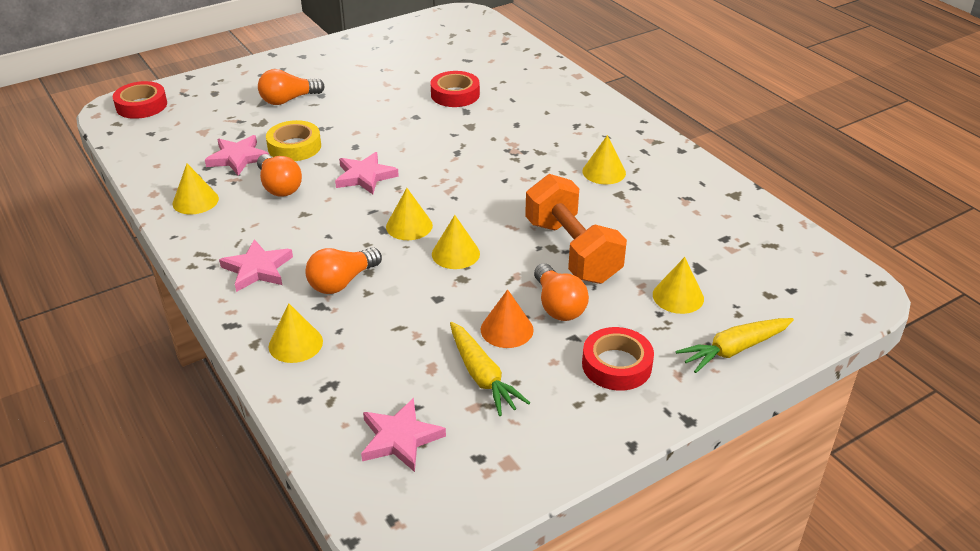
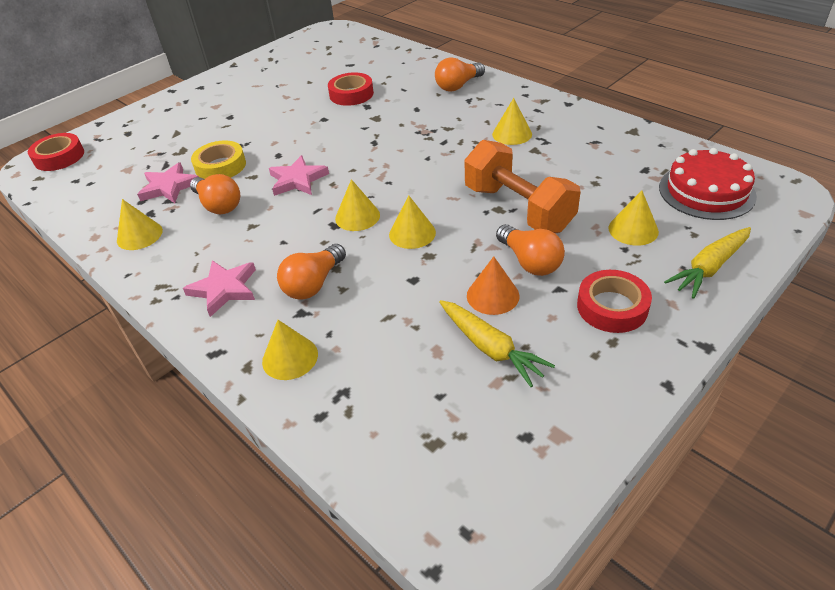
camera: 10 degrees left, 5 degrees up
orange light bulb [258,69,325,105] -> orange light bulb moved to [435,57,485,92]
pink star [361,398,446,472] -> none
none -> red cake [659,148,757,220]

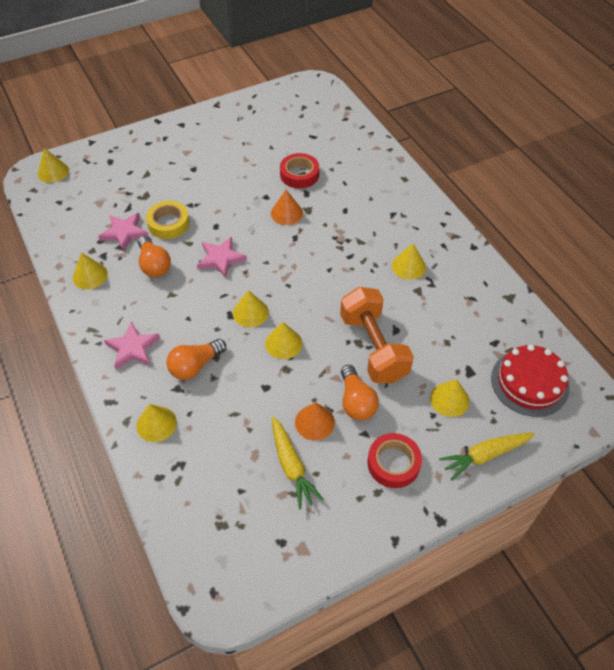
camera: 15 degrees right, 10 degrees up
red tape [28,133,84,171] -> yellow cone [38,148,69,183]
orange light bulb [435,57,485,92] -> none
none -> orange cone [271,190,303,225]

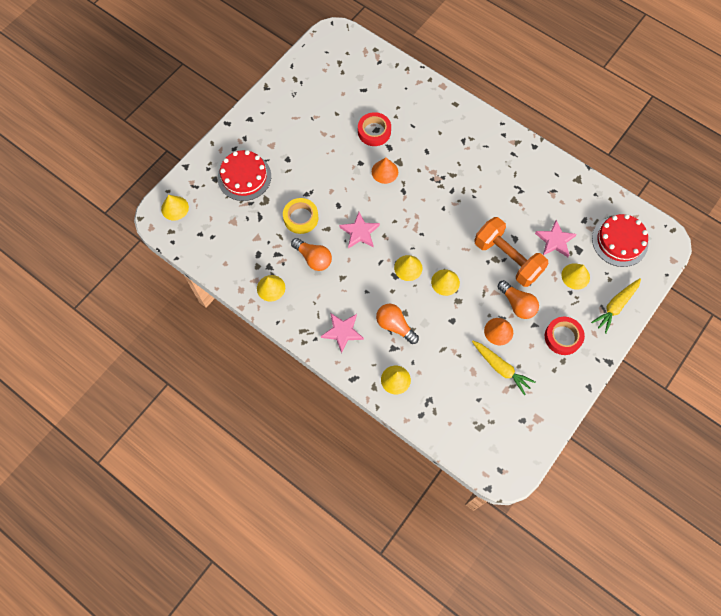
camera: 25 degrees left, 15 degrees up
pink star [98,213,149,251] -> pink star moved to [535,220,577,257]
orange light bulb [166,339,226,380] -> orange light bulb turned 105 degrees clockwise [376,304,419,344]
yellow cone [392,243,426,280] -> none
none -> red cake [218,150,271,201]

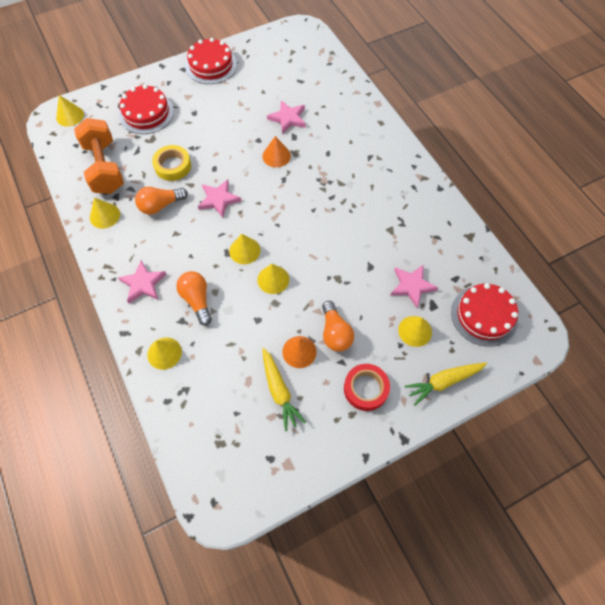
camera: 25 degrees right, 5 degrees down
orange light bulb [291,238,332,271] -> orange light bulb turned 90 degrees clockwise [135,187,188,215]
red tape [358,112,391,146] -> pink star [267,100,306,134]
orange dumbbell [474,217,548,287] -> orange dumbbell moved to [74,118,124,194]
none -> red cake [185,38,237,84]

